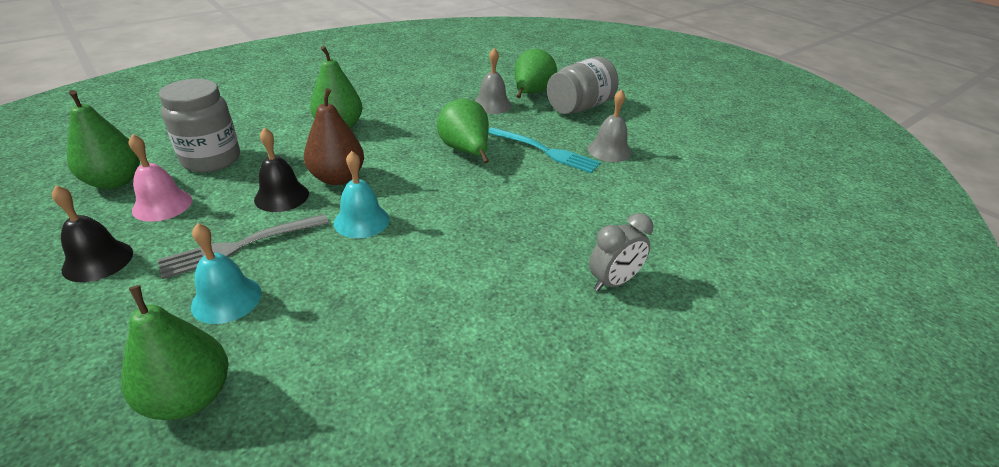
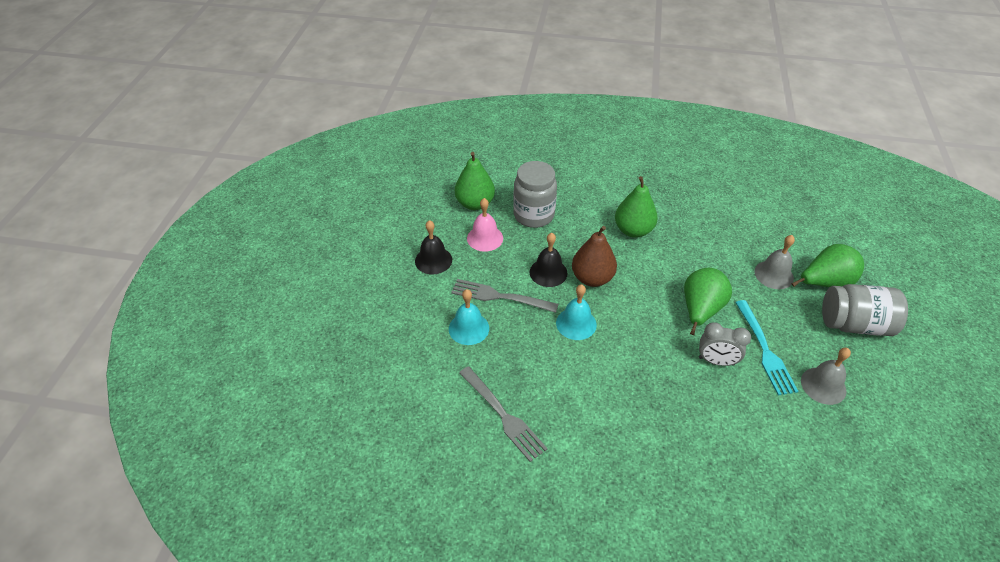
camera: 50 degrees right, 10 degrees up
green pear [121,285,228,420] -> none
grey clock [589,213,653,291] -> grey clock moved to [699,322,751,366]
none -> grey fork [459,366,548,462]

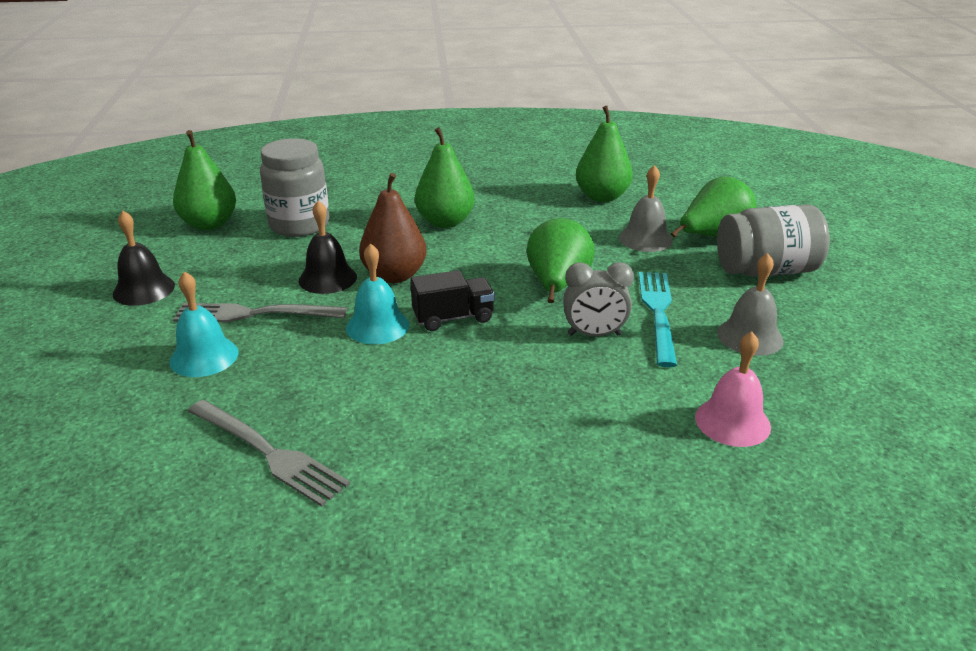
camera: 15 degrees left, 15 degrees down
pink bell [467,198,503,252] -> pink bell moved to [695,332,771,447]
turquoise fork [735,300,798,396] -> turquoise fork turned 150 degrees counterclockwise [639,272,677,367]
none -> black truck [410,270,495,331]
none -> green pear [576,106,633,202]

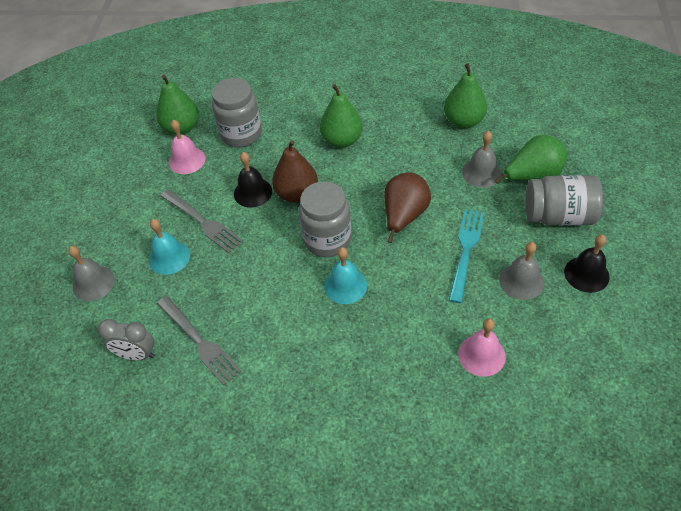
camera: 15 degrees right, 20 degrees up
black bell [113,211,175,306] -> black bell moved to [564,234,610,293]
grey fork [173,303,347,322] -> grey fork turned 150 degrees counterclockwise [160,189,243,253]
turquoise bell [346,243,409,344] -> turquoise bell moved to [324,247,367,304]
black truck [410,270,495,331] -> grey jar [299,181,351,257]
green pear [527,218,595,303] -> brown pear [384,172,431,243]
grey clock [563,262,634,336] -> grey clock moved to [98,319,155,360]
none -> grey bell [68,246,115,301]
none -> pink bell [169,120,206,174]

